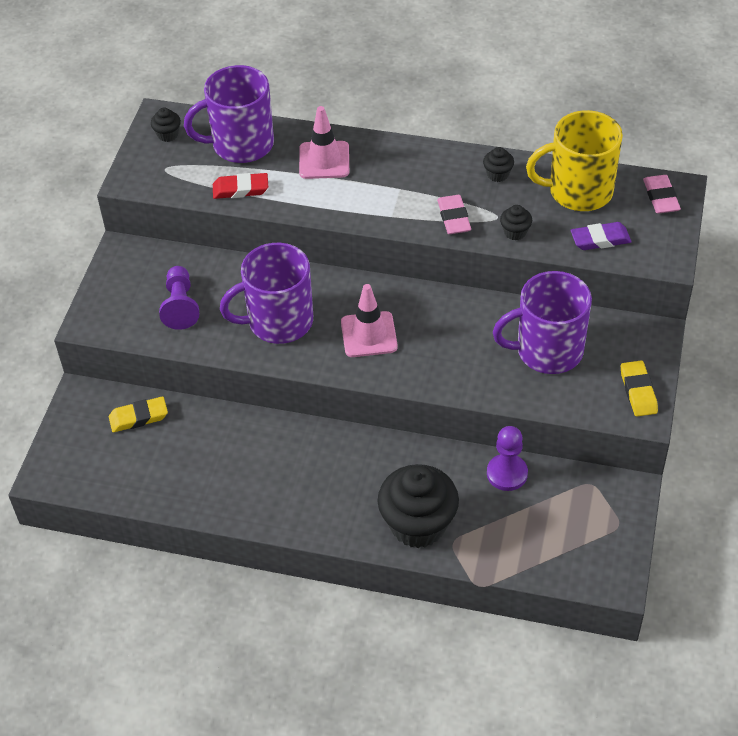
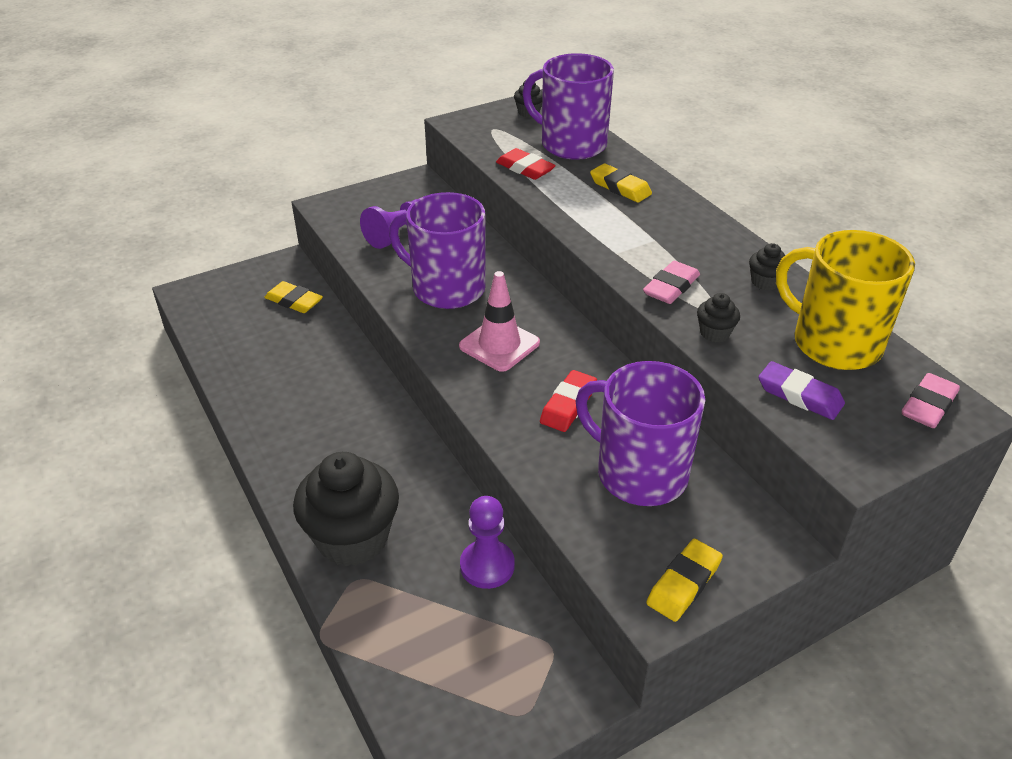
camera: 45 degrees right, 10 degrees down
pink traffic cone [299,106,349,179] -> yellow eraser [590,163,652,202]
none -> red eraser [540,370,597,432]

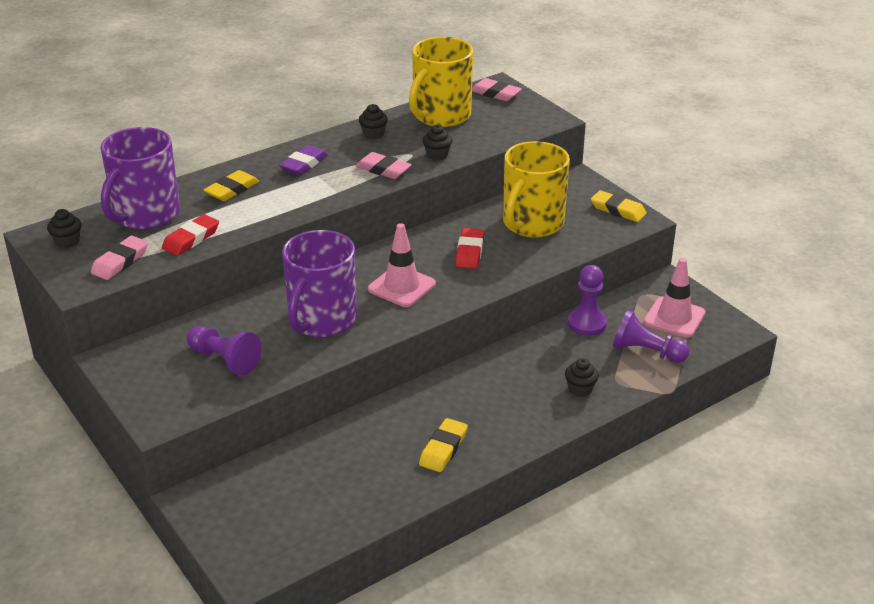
camera: 95 degrees left, 5 degrees down
yellow eraser [264,281,323,313] -> yellow eraser moved to [419,418,468,472]
black cupcake [293,452,399,566] -> black cupcake [565,358,599,397], size x0.43
red eraser [540,370,597,432] -> red eraser turned 75 degrees clockwise [455,228,484,269]
purple mug [575,361,705,506] -> yellow mug [503,141,570,238]
purple eraser [758,361,845,420] -> purple eraser moved to [279,145,328,175]
none -> pink eraser [91,236,148,280]
none -> purple pawn [613,310,689,363]
none -> pink traffic cone [644,258,706,338]

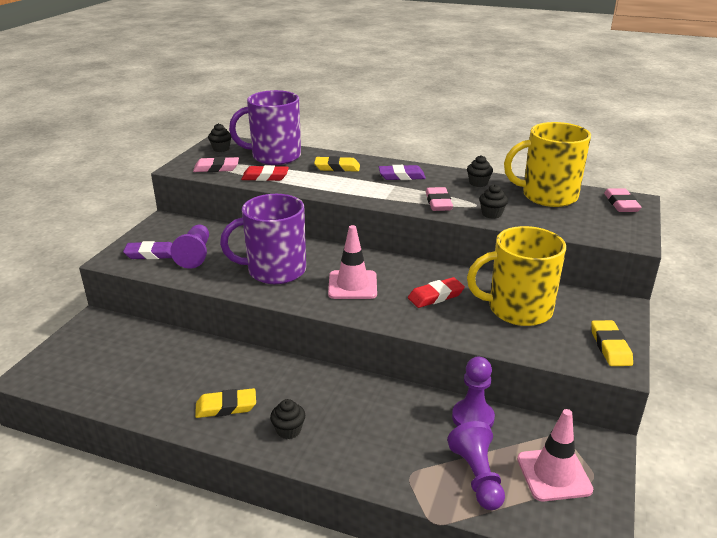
camera: 55 degrees right, 5 degrees down
black cupcake [565,358,599,397] -> black cupcake moved to [270,399,305,439]
none -> purple eraser [123,241,172,259]

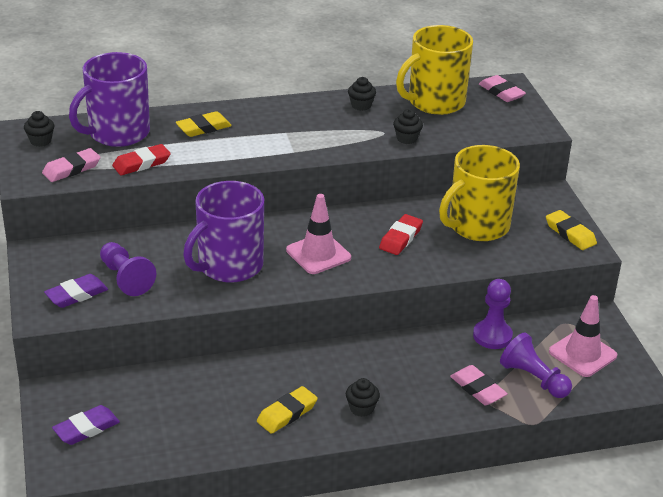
camera: 35 degrees left, 5 degrees up
purple eraser [379,165,426,180] -> purple eraser moved to [52,405,120,445]
pink eraser [426,187,453,211] -> pink eraser moved to [450,365,508,405]

